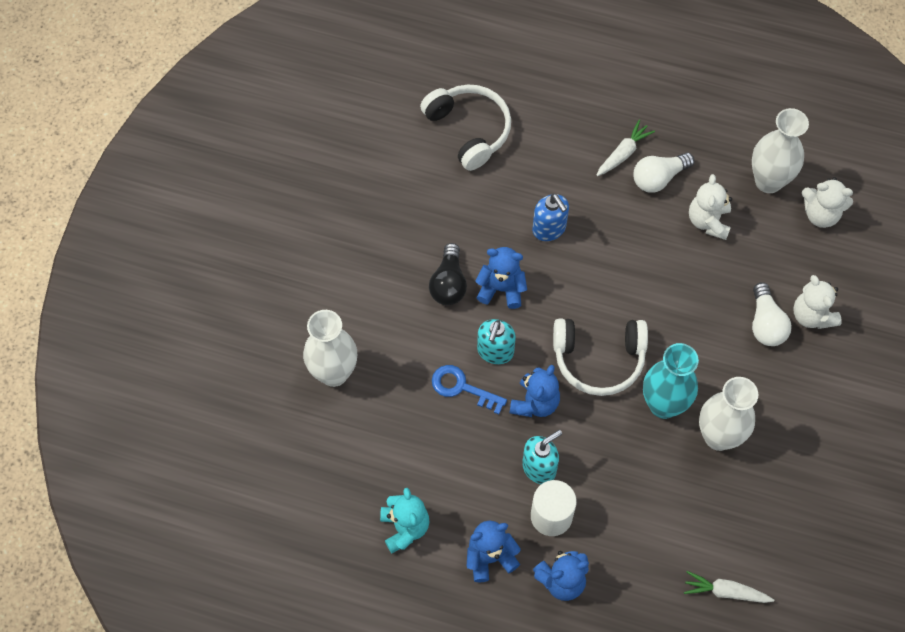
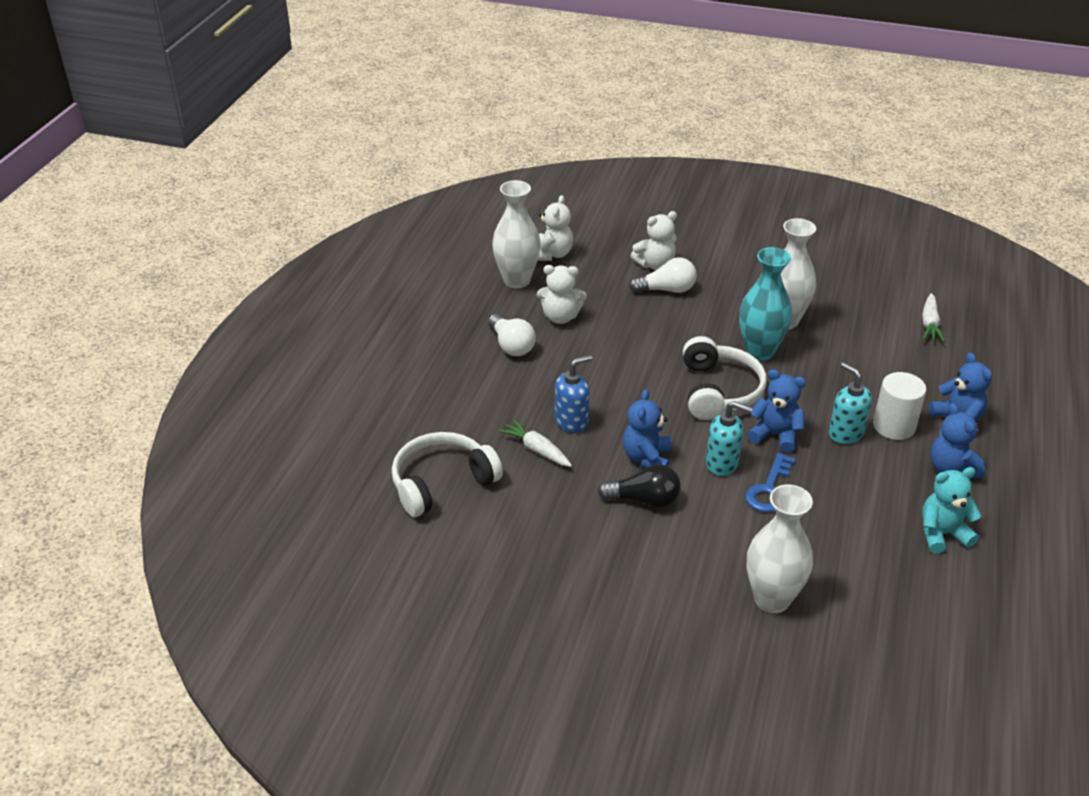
camera: 90 degrees left, 25 degrees down
white carrot [596,120,655,176] -> white carrot moved to [498,419,572,467]

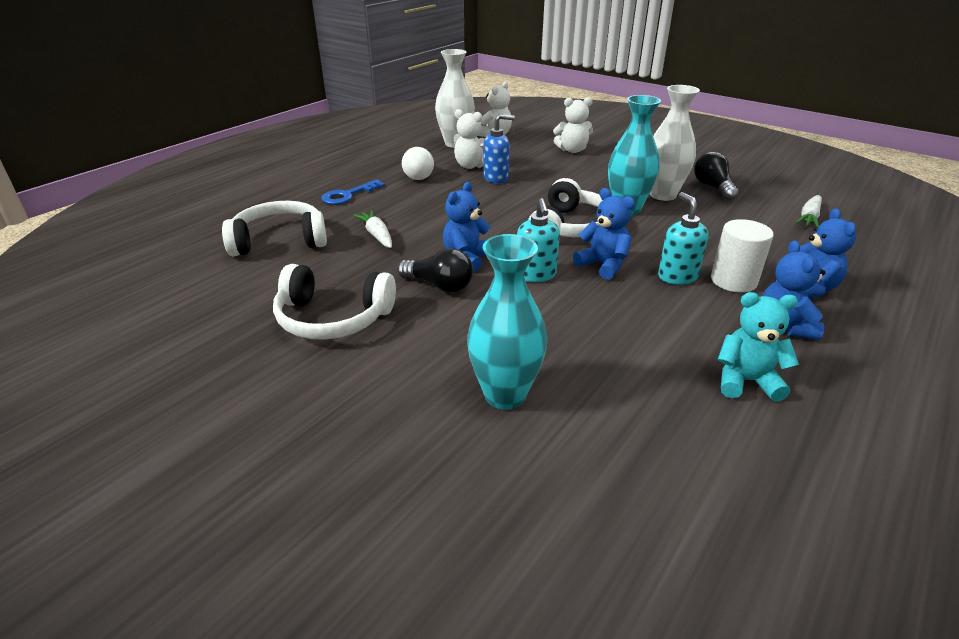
camera: 20 degrees right, 5 degrees down
blue soap dispenser [555,355,592,433] -> blue soap dispenser moved to [483,114,515,183]
white light bulb [629,257,697,293] -> none
turquoise soap dispenser [706,401,753,476] -> turquoise soap dispenser turned 45 degrees clockwise [517,198,560,282]
blue key [745,453,795,512] -> blue key moved to [322,179,385,205]
white vase [747,484,813,613] -> turquoise vase [467,234,547,410]
none -> white headphones [273,264,396,340]
none -> black light bulb [694,152,739,200]

